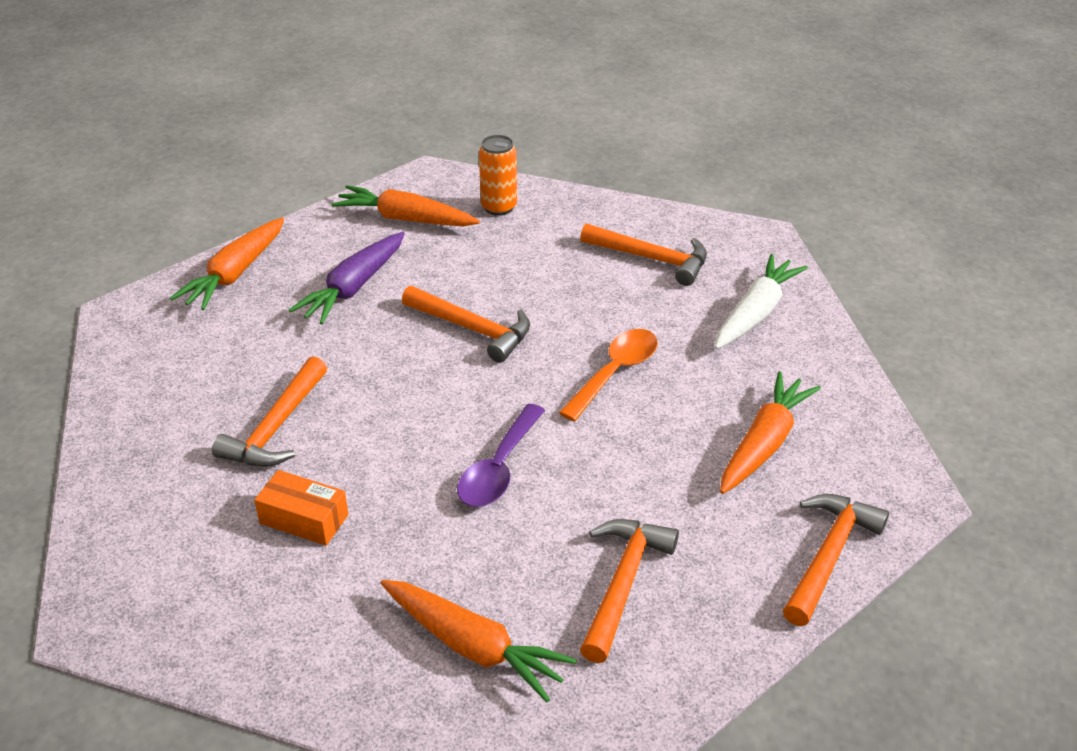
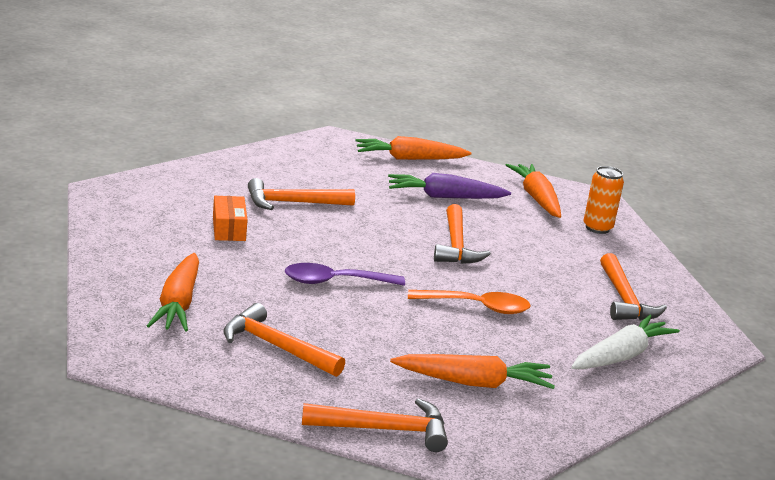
camera: 55 degrees right, 15 degrees down
orange hammer [580,519,679,663] -> orange hammer turned 135 degrees counterclockwise [224,303,345,377]
white carrot [714,254,808,349] -> white carrot turned 45 degrees counterclockwise [571,314,680,369]

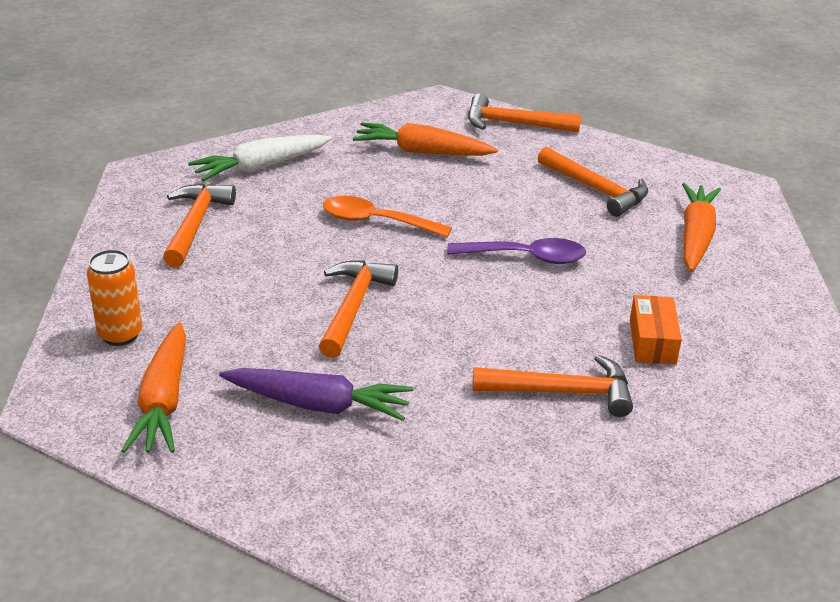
camera: 165 degrees left, 10 degrees up
orange carrot [355,136,471,160] -> none

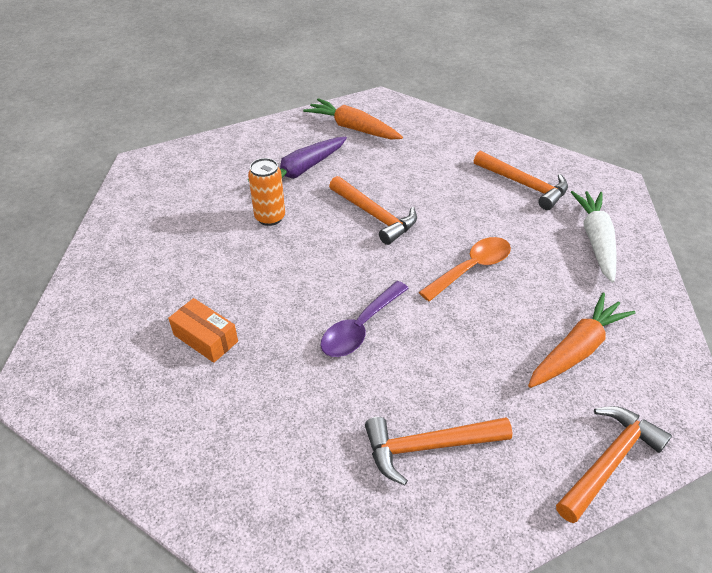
camera: 125 degrees right, 10 degrees up
orange can [87,249,142,346] -> orange can moved to [248,158,285,226]
orange hammer [473,355,633,417] -> none
orange carrot [682,183,721,272] -> none

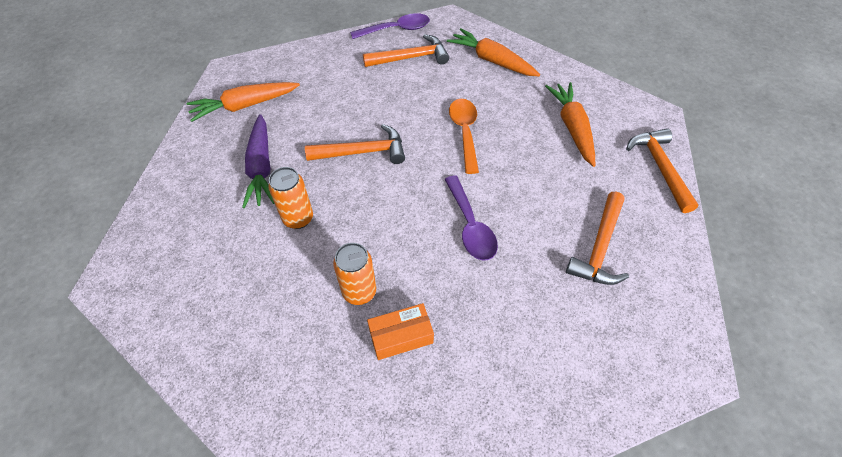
camera: 55 degrees left, 10 degrees up
white carrot [571,191,617,283] -> orange carrot [447,28,540,76]
none -> orange can [333,243,376,305]
none -> purple spoon [350,13,430,39]

